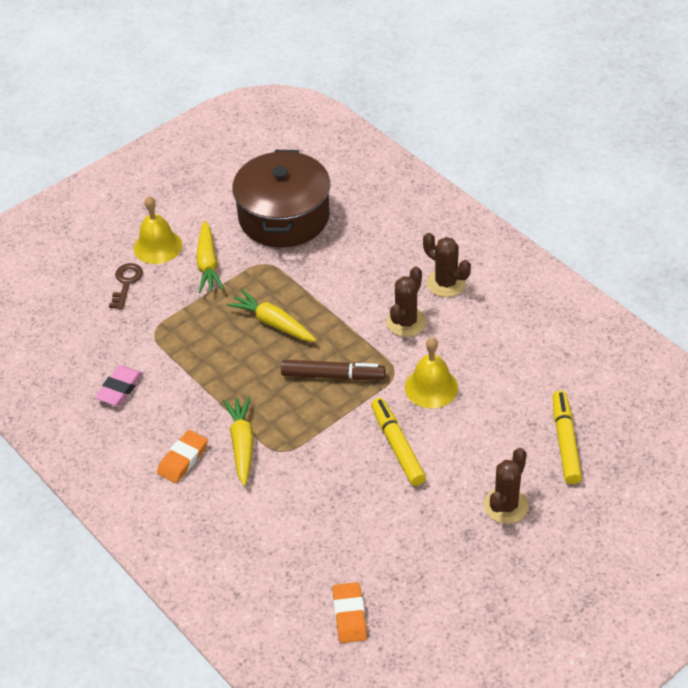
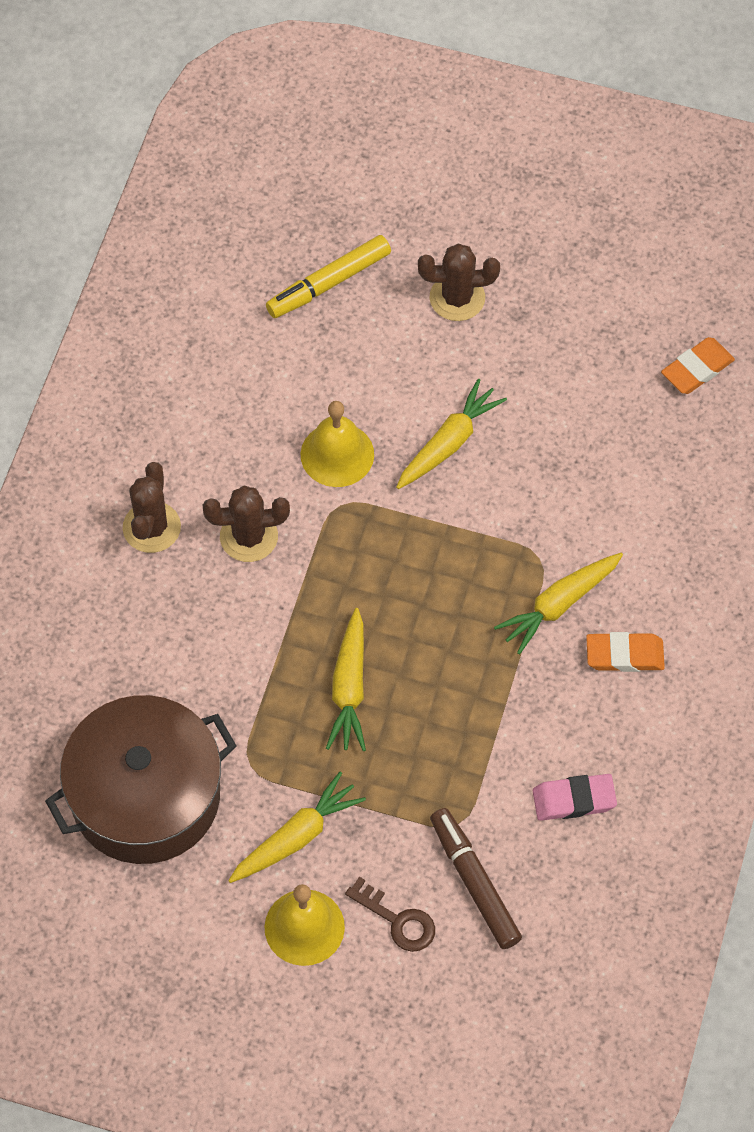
camera: 125 degrees left, 15 degrees up
brown key [109,263,143,310] -> brown key turned 120 degrees counterclockwise [345,877,435,952]
brown marker [281,360,385,380] -> brown marker moved to [430,808,522,949]
yellow marker [371,398,426,486] -> yellow carrot [396,379,507,489]

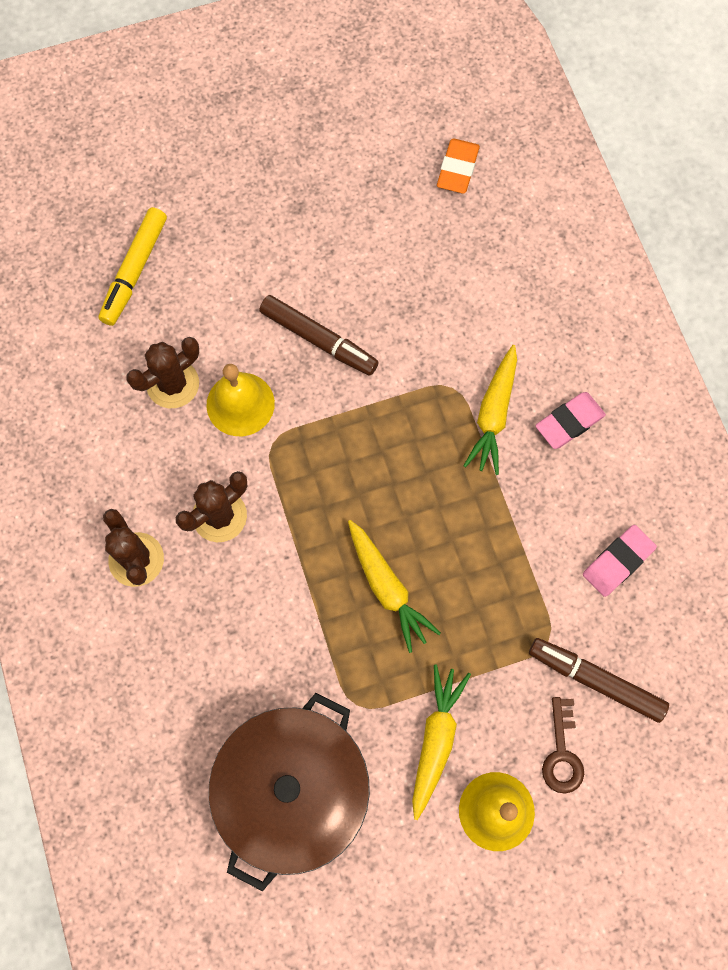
camera: 35 degrees left, 10 degrees up
brown key [345,877,435,952] -> brown key turned 90 degrees clockwise [542,697,584,794]
yellow carrot [396,379,507,489] -> brown marker [260,295,379,376]
brown cactus [418,244,500,321] -> brown cactus moved to [126,337,199,408]
orange eraser [586,632,665,672] -> pink eraser [535,392,606,449]

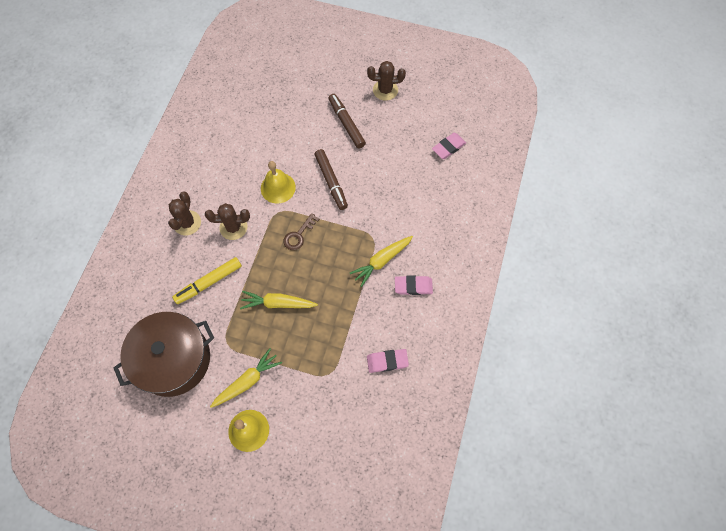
camera: 35 degrees right, 5 degrees down
yellow marker [98,207,167,326] -> yellow marker moved to [172,257,242,304]
brown cactus [126,337,199,408] -> brown cactus moved to [367,61,406,101]
yellow carrot [348,520,441,653] -> yellow carrot turned 90 degrees clockwise [240,291,318,309]
orange eraser [437,138,480,194] -> pink eraser [432,133,466,159]
brown marker [529,638,669,723] -> brown marker moved to [328,94,366,149]
brown key [542,697,584,794] -> brown key moved to [283,213,320,250]

